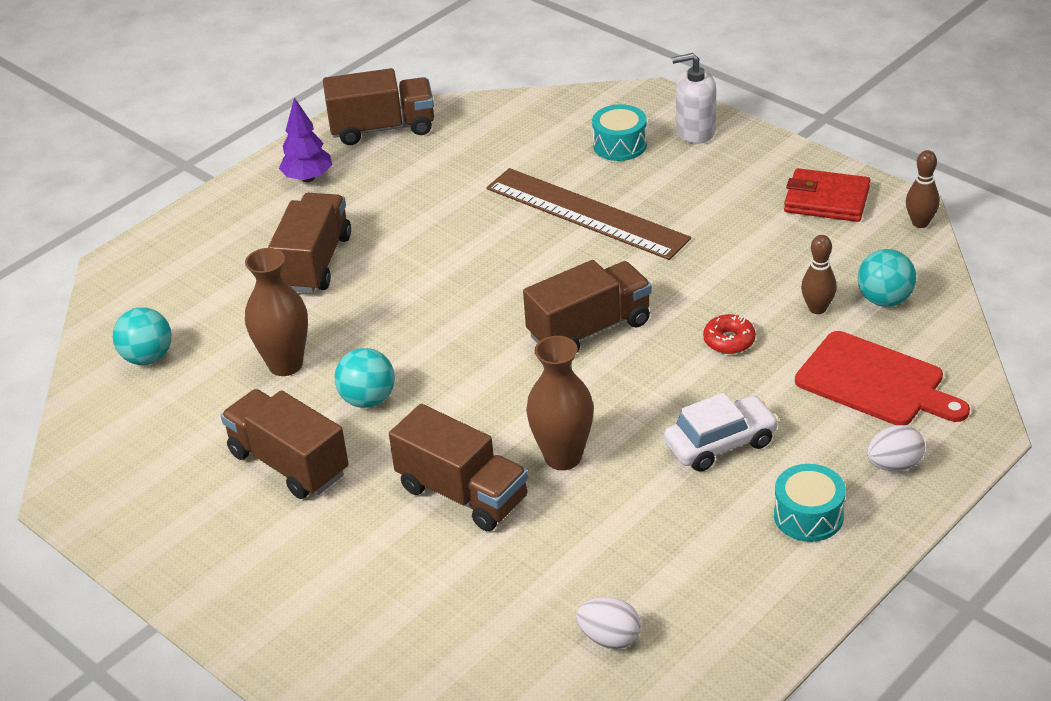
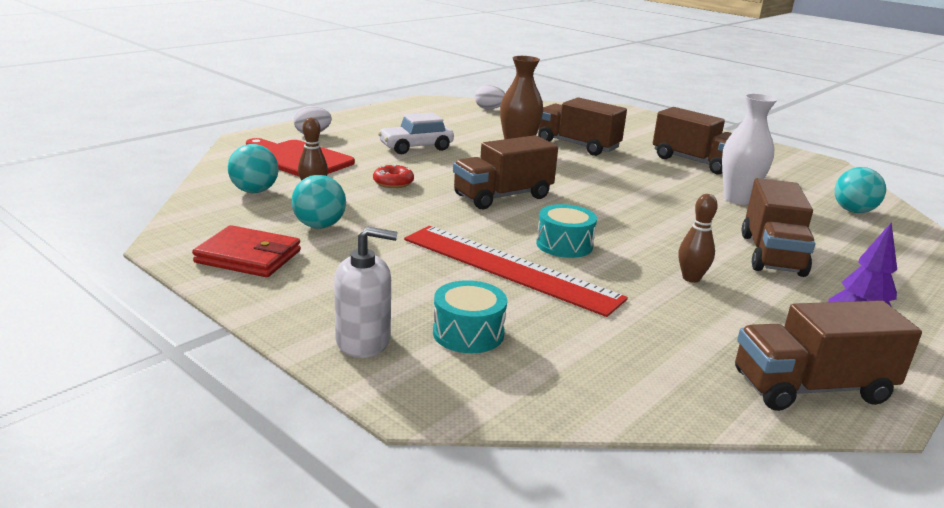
camera: 175 degrees right, 15 degrees down
brown vase [245,248,308,376] -> white vase [722,93,777,205]
turquoise ball [335,348,395,408] -> turquoise ball moved to [292,175,346,229]
brown ruler [486,168,691,260] -> red ruler [404,226,628,317]
turquoise drum [774,464,846,542] -> turquoise drum moved to [536,204,597,258]
brown bowling pin [906,150,940,228] -> brown bowling pin moved to [679,194,718,283]

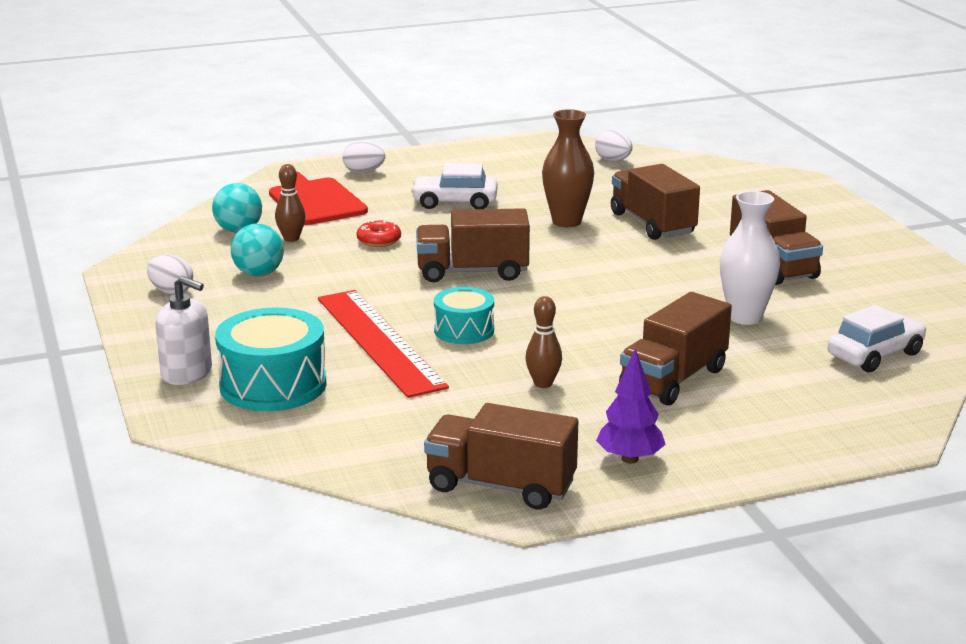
camera: 30 degrees right, 0 degrees up
red wallet [192,225,301,277] -> white egg [147,255,193,294]
turquoise drum [433,280,507,353] -> turquoise drum [215,307,327,411], size x1.65
turquoise ball [835,167,886,213] -> white car [828,305,926,372]

